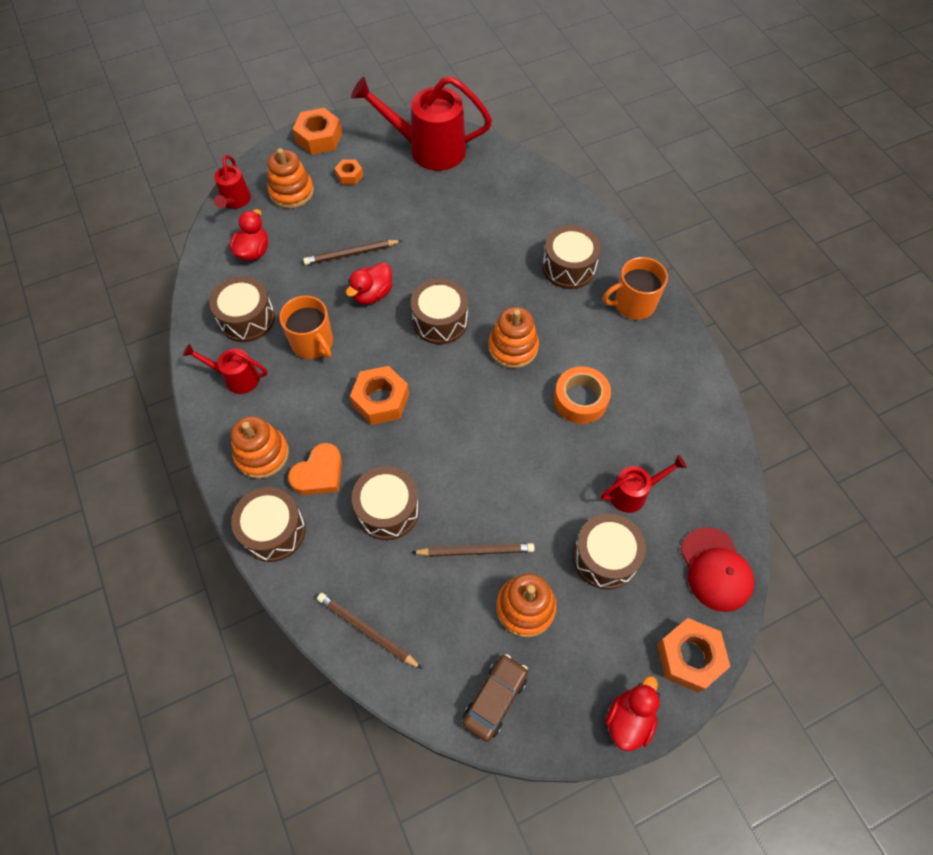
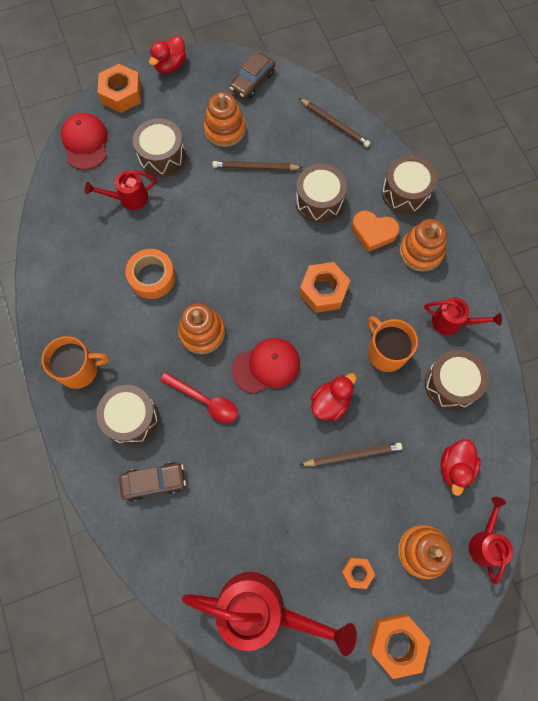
camera: 175 degrees left, 10 degrees up
orange heart [288,443,342,495] -> orange heart turned 120 degrees counterclockwise [352,211,399,252]
brown drum [411,278,468,345] -> red cap [232,338,300,394]
none -> brown car [119,462,186,501]
none -> red spoon [160,372,238,423]

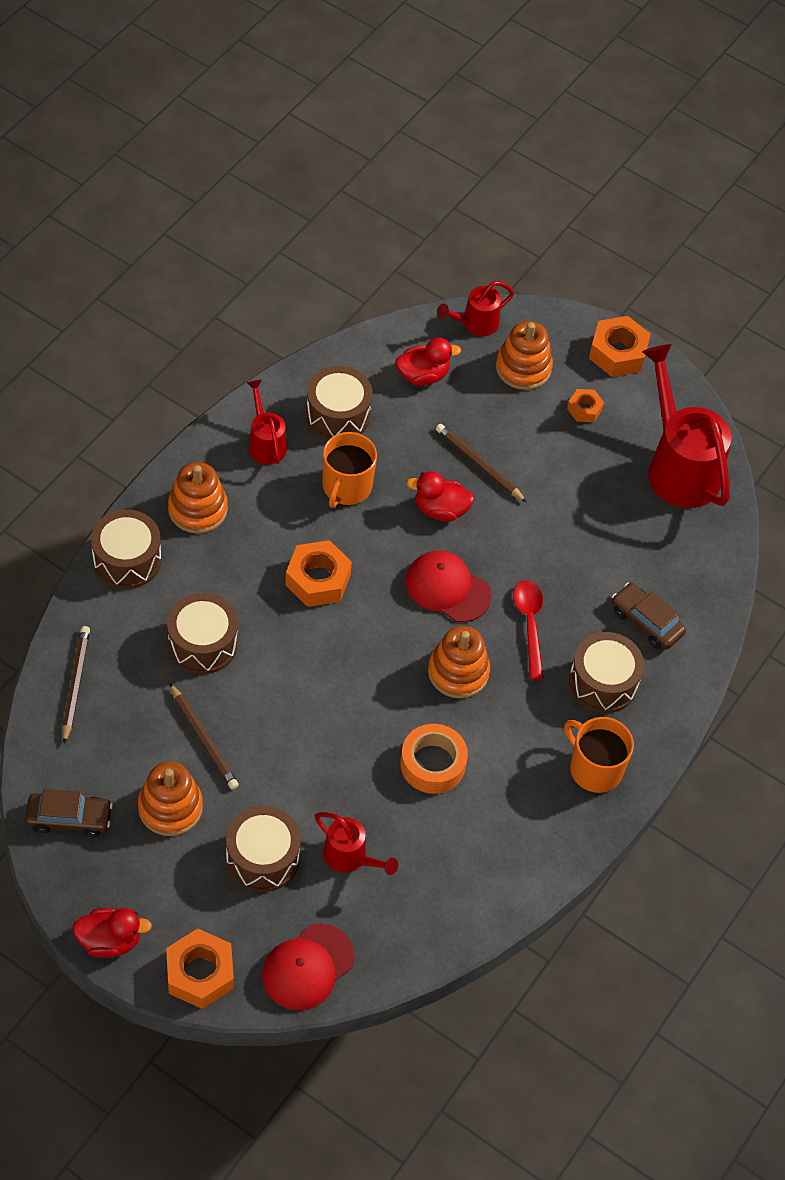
camera: 130 degrees left, 15 degrees down
orange heart [352,211,399,252] -> none

